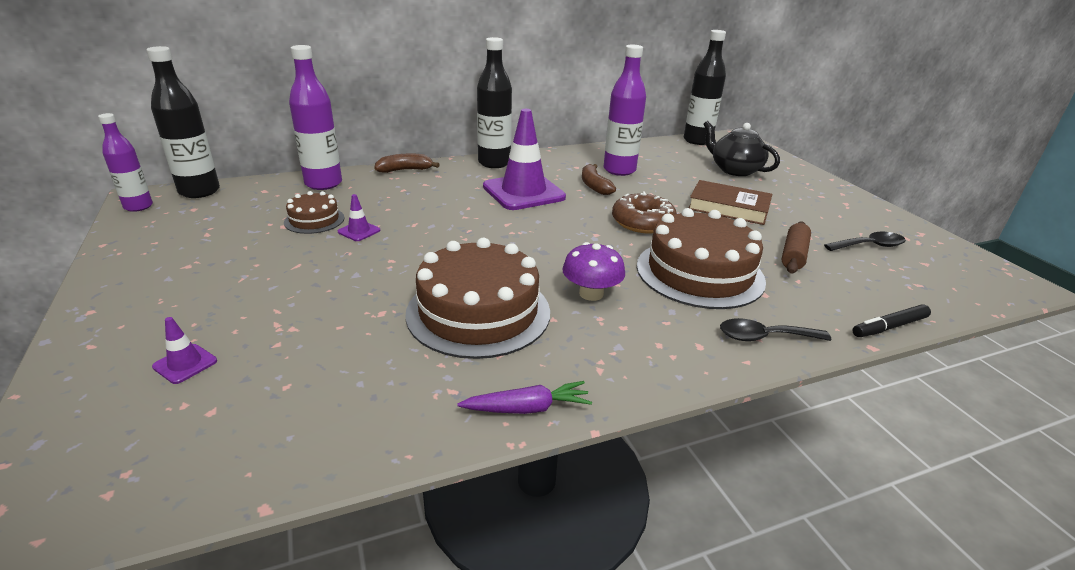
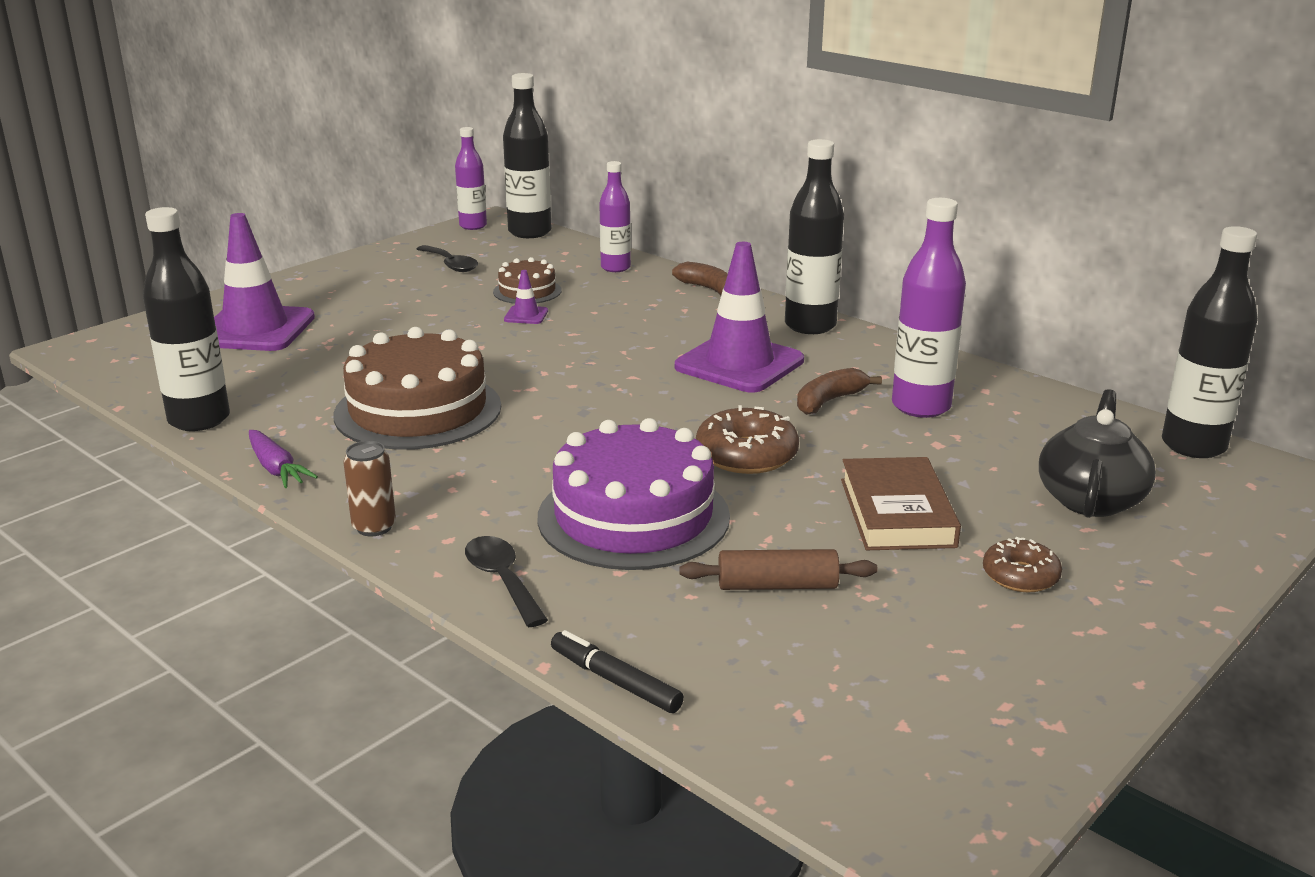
camera: 65 degrees right, 5 degrees down
purple traffic cone [152,317,217,384] -> purple traffic cone [214,213,315,351], size x2.43
purple bottle [289,45,342,190] -> purple bottle [599,161,631,272], size x0.64
purple mushroom [562,242,625,301] -> none
brown cake [637,208,766,309] -> purple cake [538,418,730,570]
black spoon [824,232,906,251] -> black spoon moved to [417,245,478,272]
none -> black bottle [143,207,230,431]
none -> brown can [343,441,396,537]
none -> brown donut [983,537,1062,592]

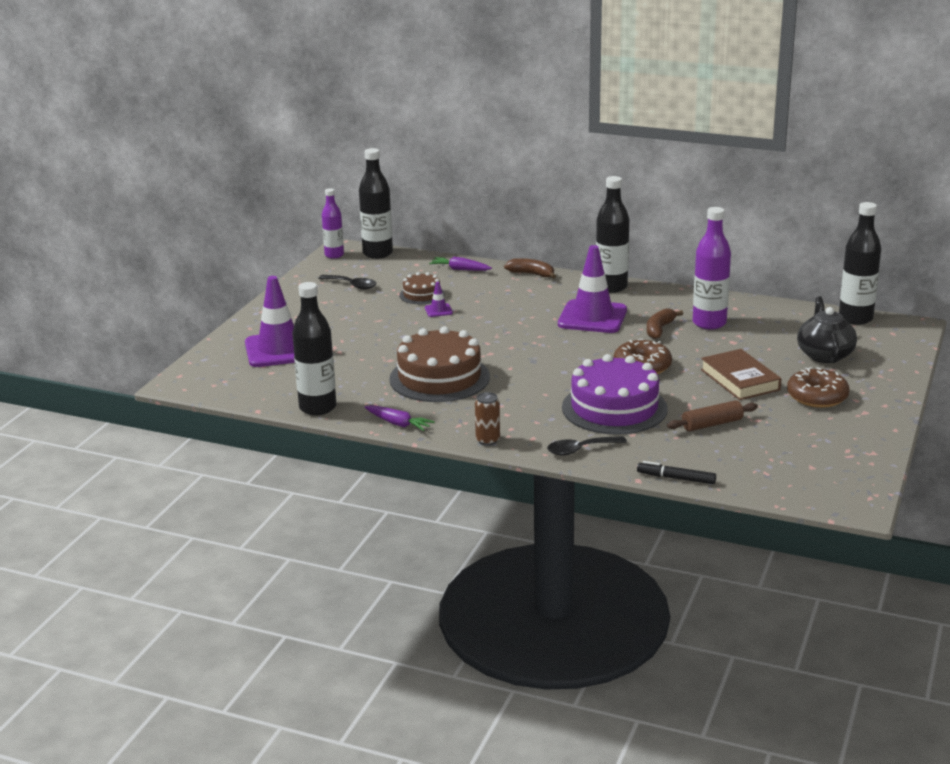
camera: 20 degrees left, 0 degrees up
black spoon [465,536,548,627] -> black spoon turned 60 degrees counterclockwise [547,436,627,455]
purple bottle [599,161,631,272] -> purple carrot [429,257,492,271]
brown donut [983,537,1062,592] -> brown donut [787,367,849,408], size x1.58

